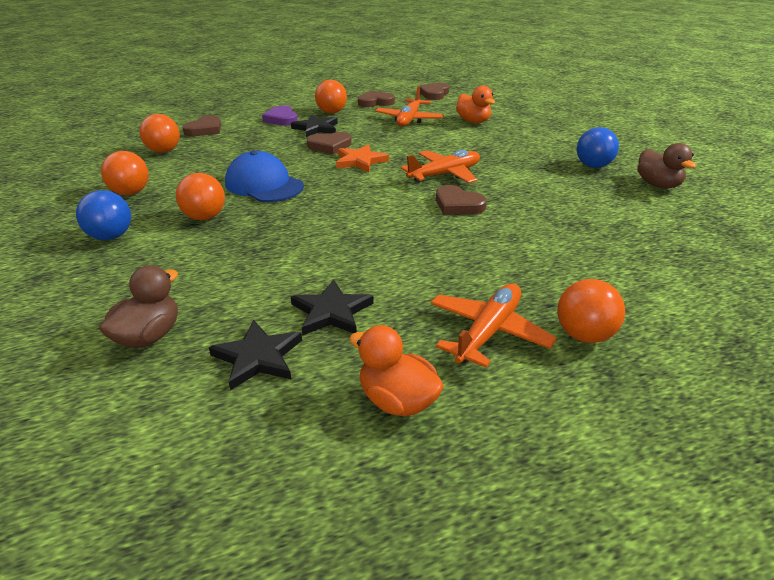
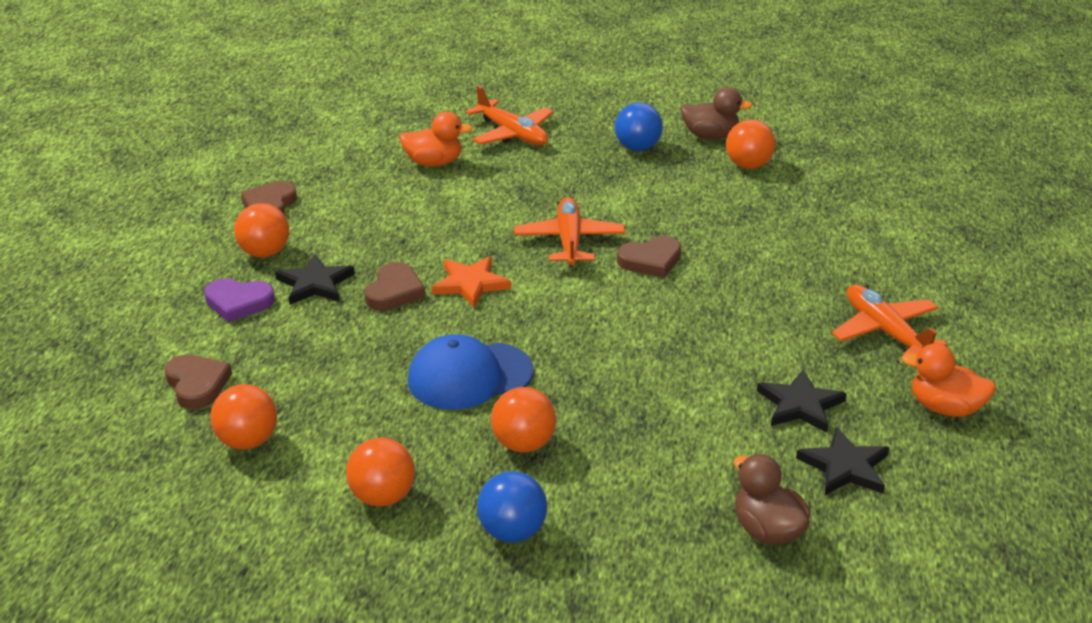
camera: 60 degrees left, 0 degrees up
orange duck [349,325,444,416] -> orange duck turned 45 degrees clockwise [901,343,996,417]
orange plane [375,85,444,127] -> orange plane moved to [466,86,554,146]
brown heart [420,83,449,100] -> none
orange ball [557,279,625,343] -> orange ball moved to [726,119,775,169]

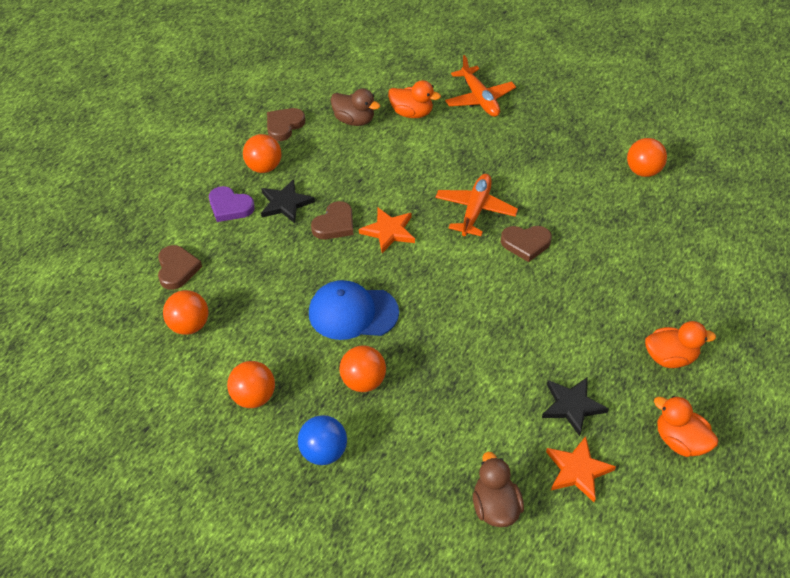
camera: 20 degrees right, 15 degrees up
blue ball [615,102,663,151] -> none
brown duck [680,87,753,139] -> brown duck moved to [331,88,380,126]
black star [796,427,889,495] -> orange star [546,436,616,502]
orange plane [832,285,948,355] -> orange duck [645,321,716,368]

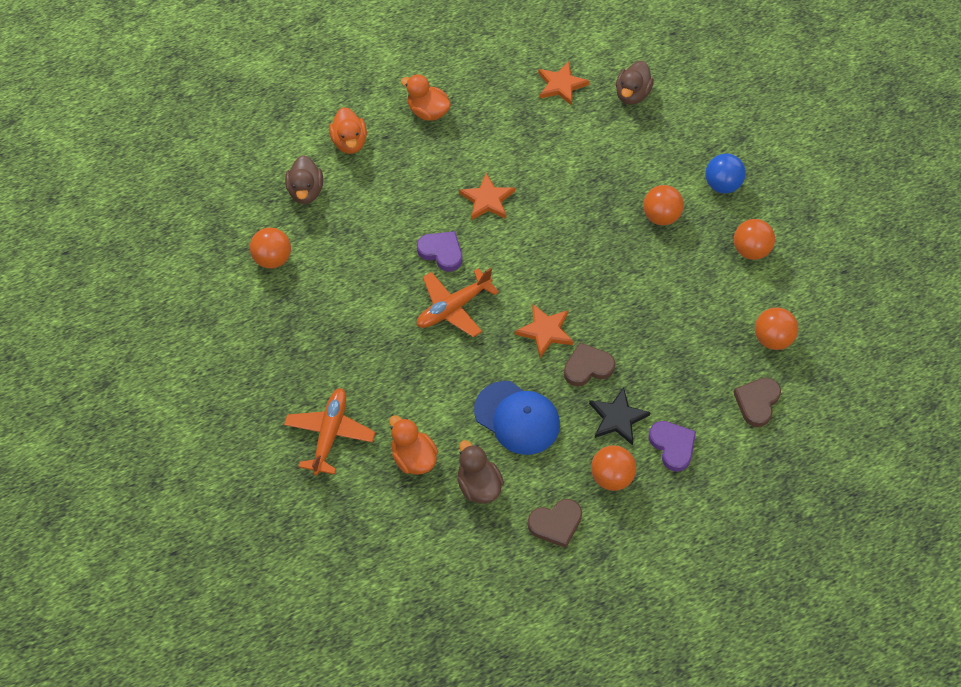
camera: 145 degrees left, 10 degrees up
blue cap [309,280,399,340] -> blue cap moved to [474,381,560,455]
brown heart [501,226,552,262] -> purple heart [417,231,462,271]
black star [542,377,609,436] -> none
orange duck [654,396,718,457] -> orange duck moved to [329,107,367,154]
none -> brown duck [285,155,323,204]
none -> orange star [459,173,515,220]

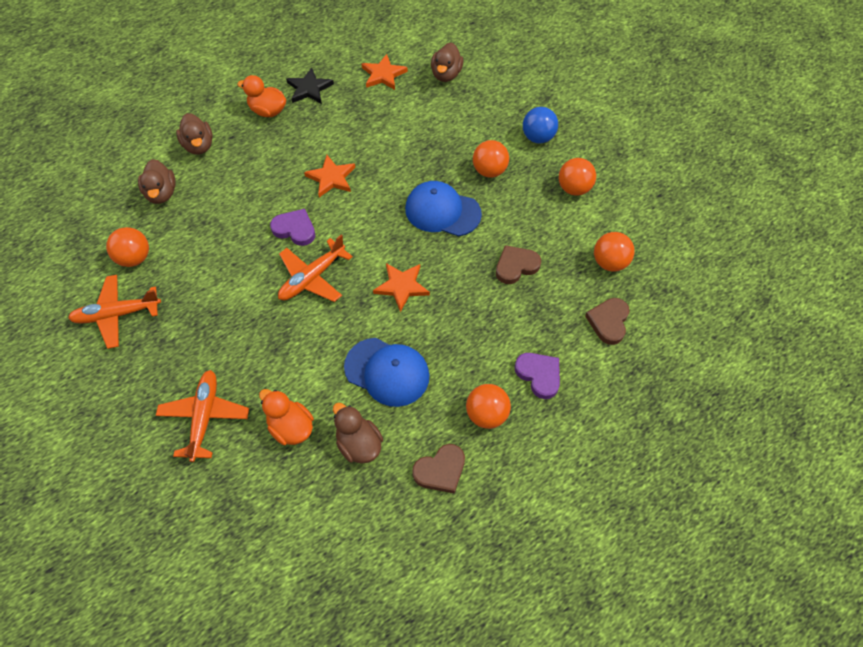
camera: 10 degrees left, 0 degrees up
orange duck [329,107,367,154] -> brown duck [176,113,213,155]
brown heart [564,342,615,386] -> brown heart moved to [496,245,541,284]
black star [589,387,651,445] -> black star moved to [286,68,334,104]
none -> orange plane [68,275,161,349]
none -> blue cap [405,181,482,237]

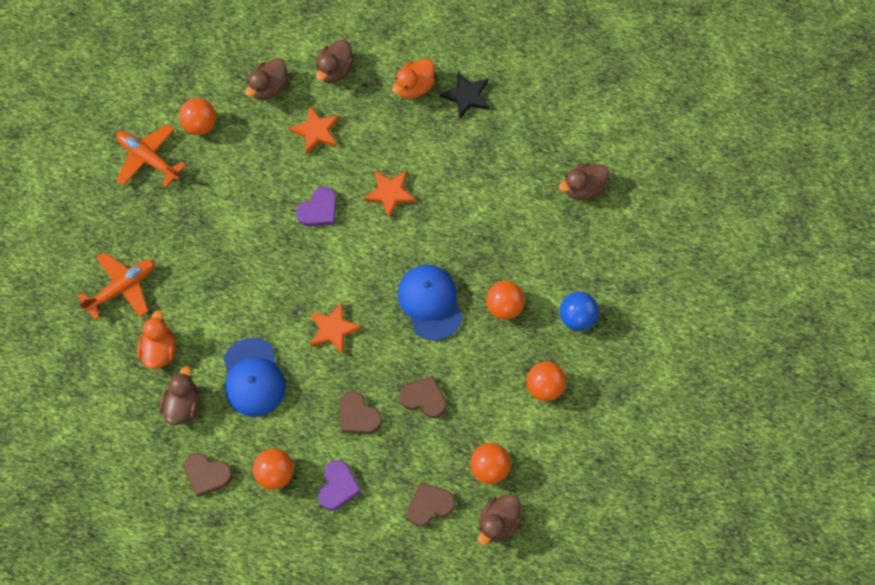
camera: 50 degrees right, 10 degrees up
orange duck [237,75,286,117] -> orange duck turned 120 degrees counterclockwise [392,58,435,99]
purple heart [270,209,315,246] -> purple heart turned 60 degrees clockwise [296,186,337,226]
orange plane [278,235,353,302] -> none
orange star [361,54,408,90] -> orange star moved to [289,106,340,155]
none -> brown heart [340,391,382,434]
none -> brown duck [478,494,522,545]

